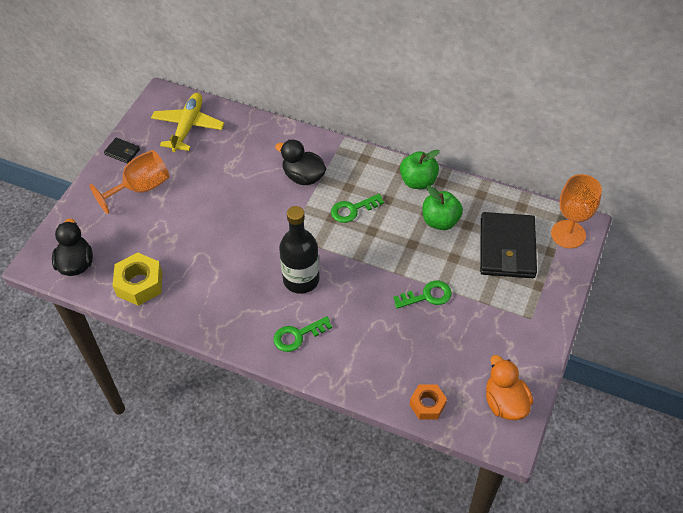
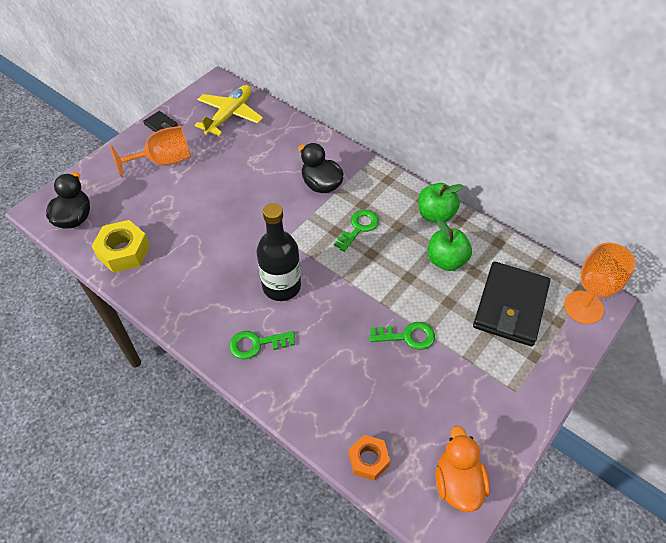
camera: 15 degrees right, 0 degrees up
green key [331,194,384,223] -> green key turned 135 degrees clockwise [334,210,379,252]

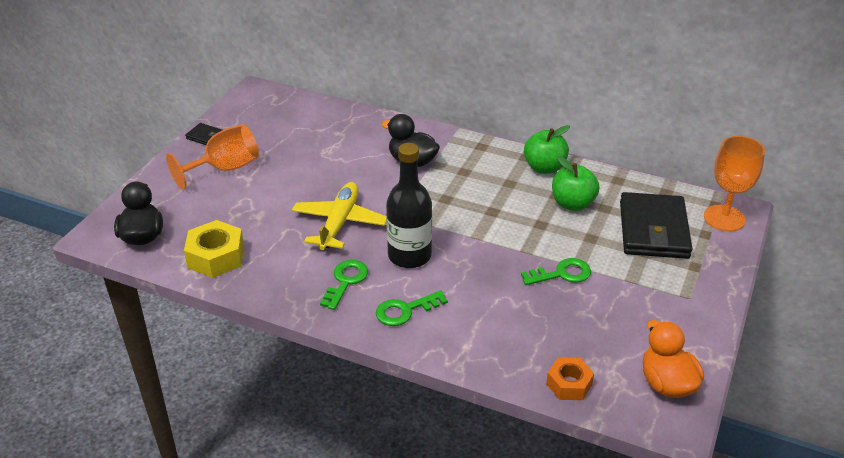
camera: 15 degrees left, 15 degrees down
yellow plane [195,85,263,136] -> yellow plane moved to [292,182,386,250]
green key [334,210,379,252] -> green key moved to [320,260,368,310]

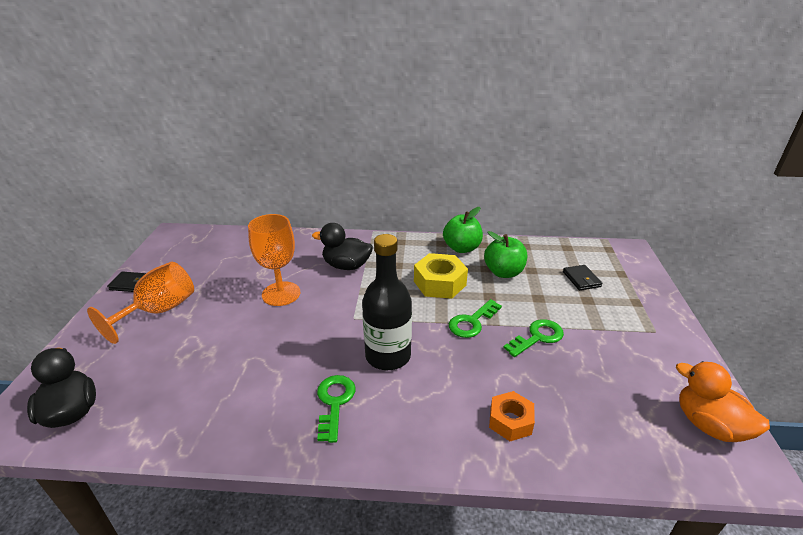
camera: 20 degrees left, 5 degrees down
yellow nut [184,220,244,278] -> yellow nut moved to [414,253,468,299]
yellow plane [292,182,386,250] -> none
green key [376,291,448,326] -> green key moved to [449,299,502,338]
orange nut [546,358,594,400] -> orange nut moved to [489,391,535,441]
black wallet [620,192,692,259] -> black wallet [563,265,603,290], size x0.44
orange goblet [704,136,765,231] -> orange goblet moved to [248,214,301,306]

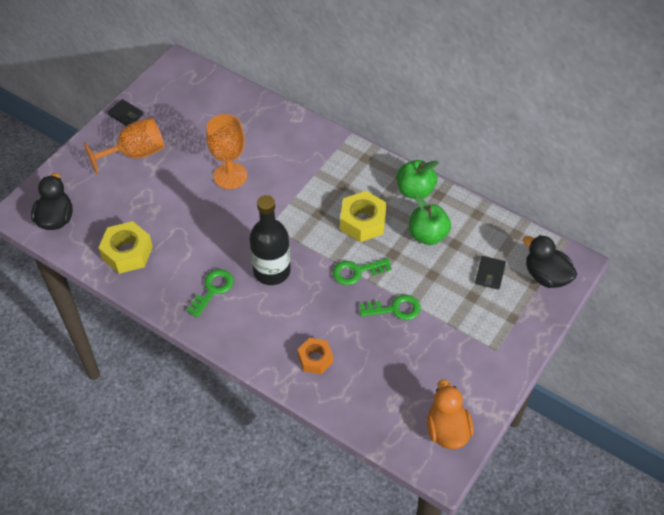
camera: 30 degrees right, 20 degrees up
black duck [312,223,373,270] -> black duck moved to [523,235,577,288]
none -> yellow nut [98,221,153,274]

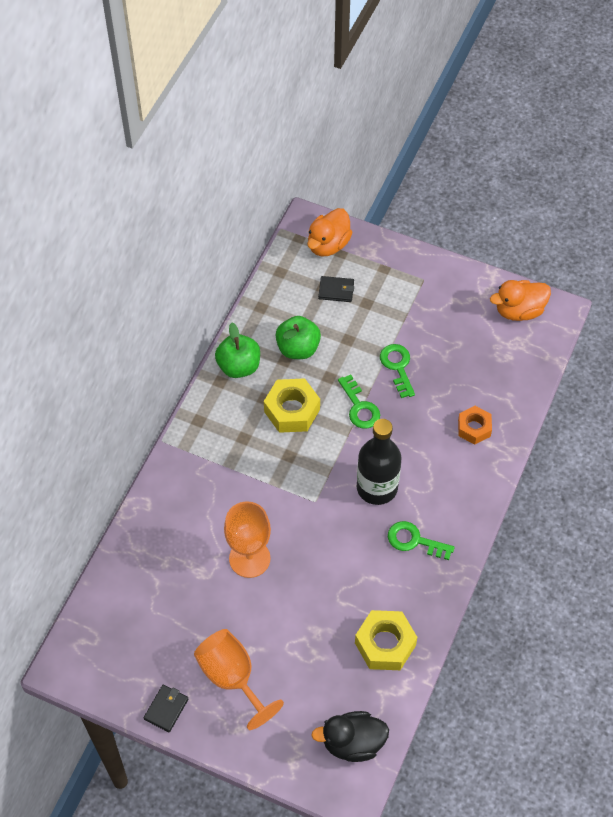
camera: 100 degrees left, 5 degrees up
black duck [523,235,577,288] -> orange duck [307,208,353,256]

